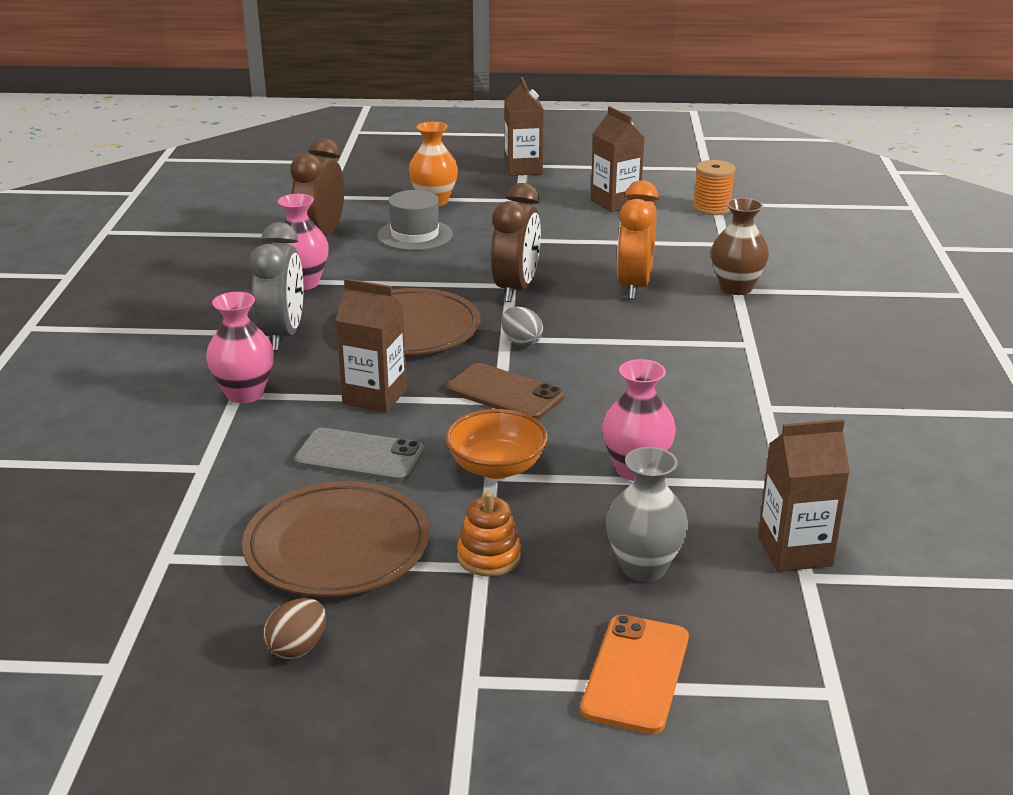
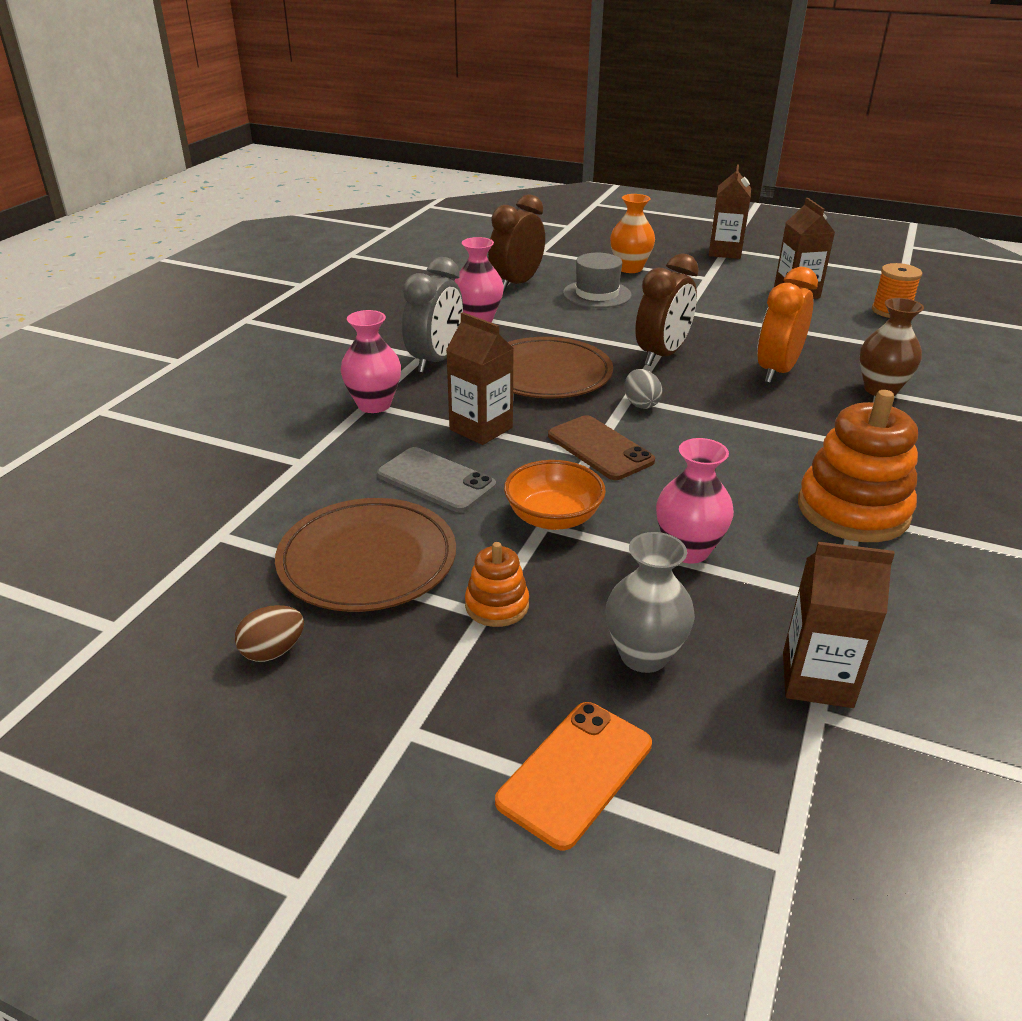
camera: 20 degrees right, 5 degrees up
none -> orange stacking toy [798,390,918,542]

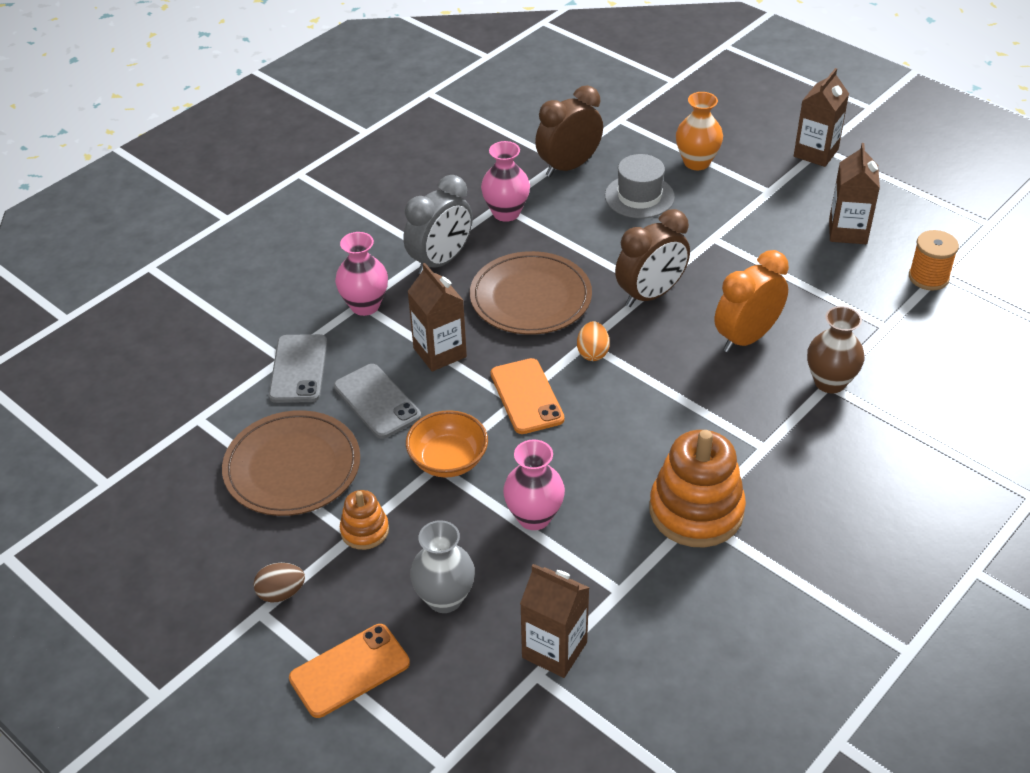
camera: 20 degrees right, 10 degrees up
brown egg [235,605,304,662] -> brown egg moved to [253,563,305,603]
brown phone [548,415,655,480] -> orange phone [490,358,565,434]
grey egg [625,369,662,409] -> orange egg [577,321,610,361]
none -> grey phone [269,334,327,403]

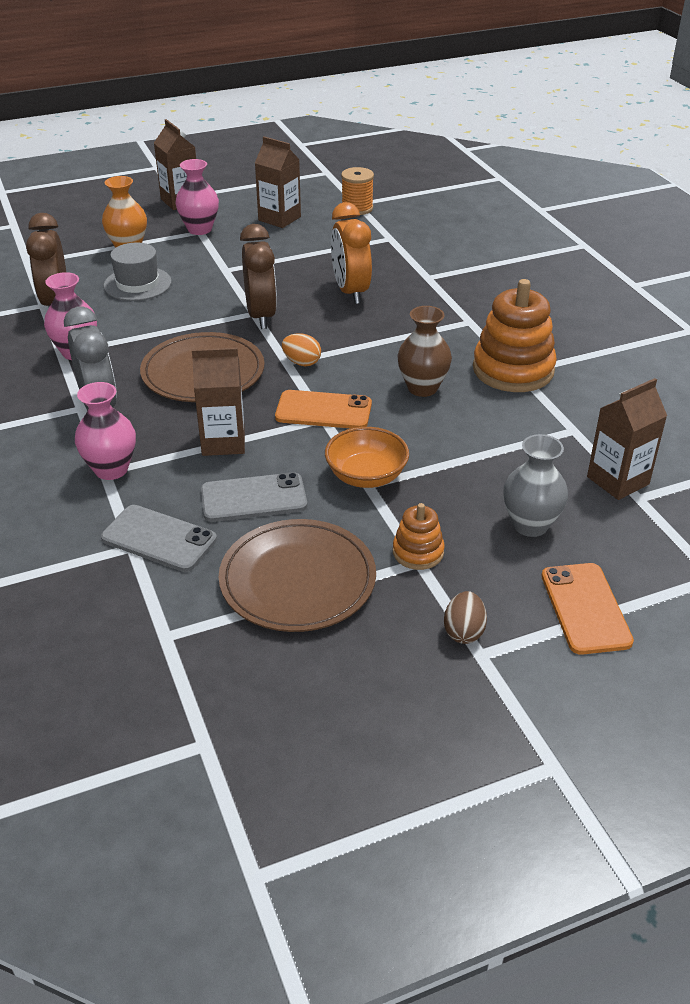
camera: 65 degrees left, 5 degrees down
pink vase [503,439,565,530] -> pink vase moved to [175,159,219,235]
brown vase [807,306,865,393] -> brown vase moved to [397,306,452,397]

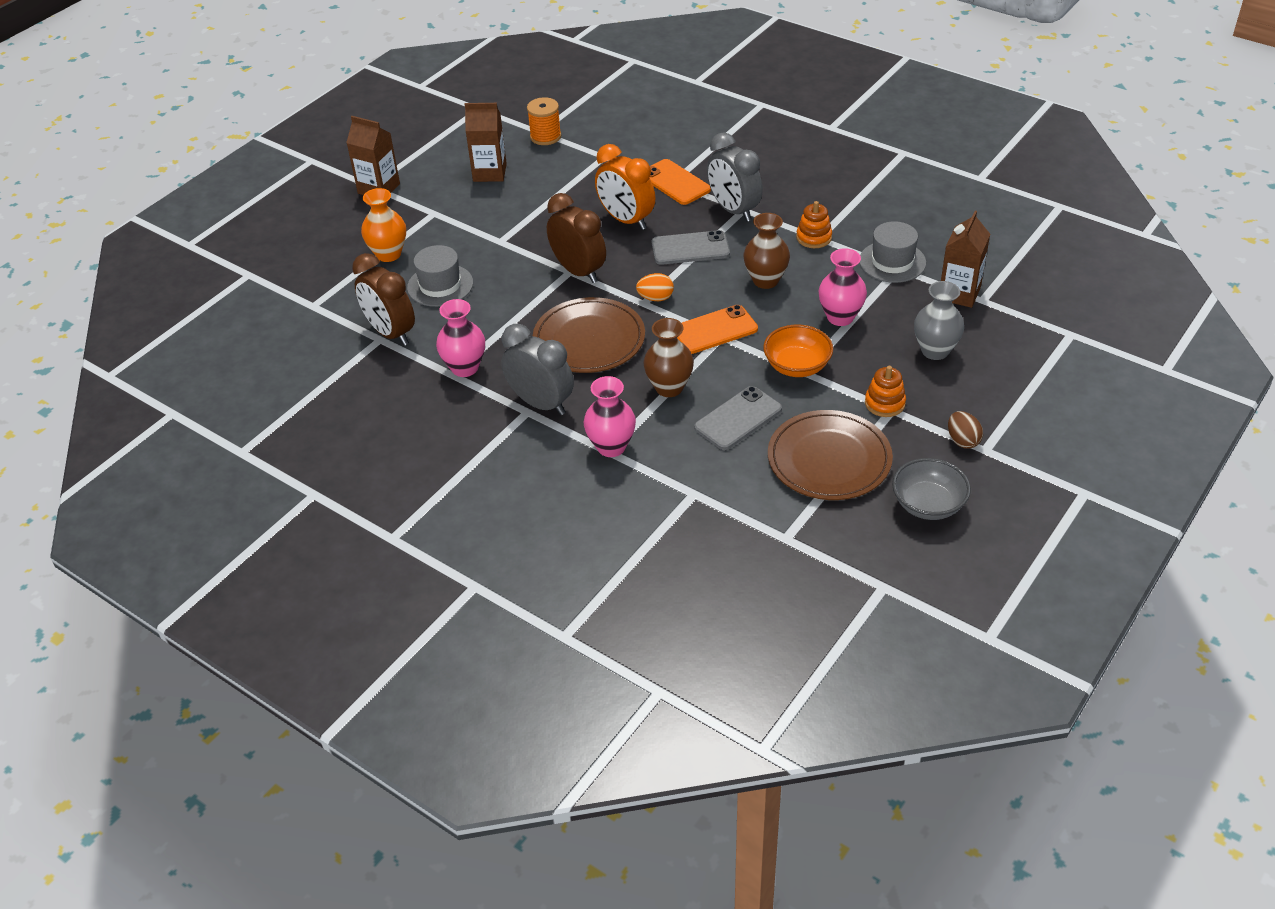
camera: 30 degrees left, 5 degrees up
grey phone [101,505,217,572] -> grey phone moved to [652,230,730,265]
pink vase [175,159,219,235] -> pink vase moved to [819,248,867,326]
brown carton [192,348,245,456] -> brown vase [643,318,694,397]
orange stacking toy [473,279,557,392] -> orange stacking toy [796,201,832,248], size x0.51
orange phone [541,563,634,655] -> orange phone moved to [650,159,711,205]
none -> grey clock [707,132,763,222]
none -> grey hat [859,221,926,283]
none -> grey bowl [892,458,971,520]

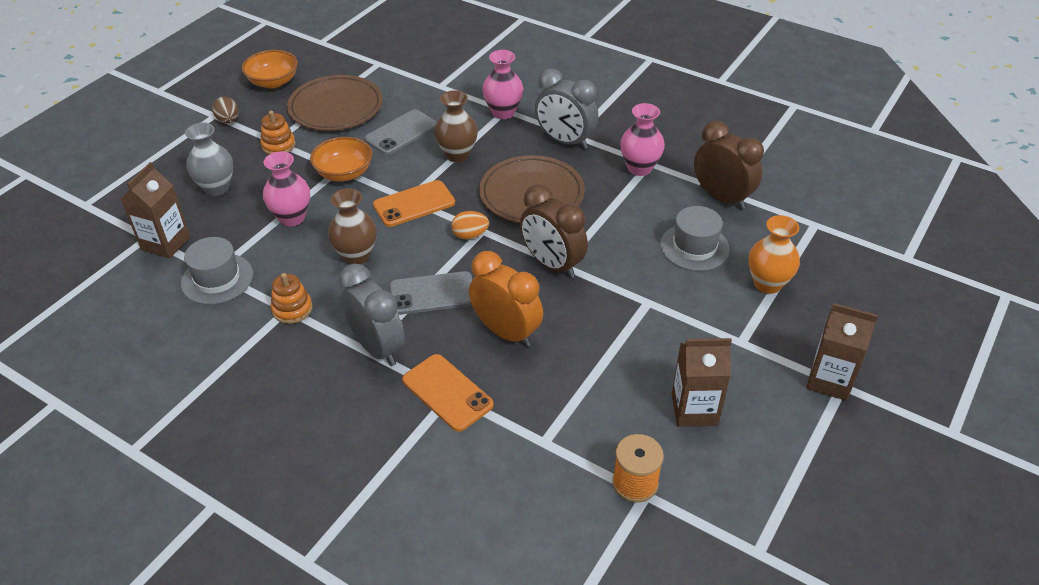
camera: 175 degrees right, 0 degrees up
grey bowl [892,458,971,520] -> orange bowl [242,50,298,88]

